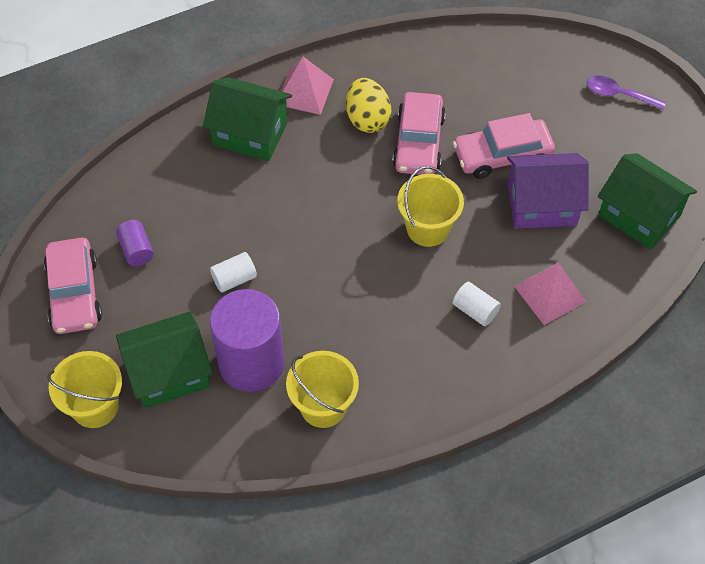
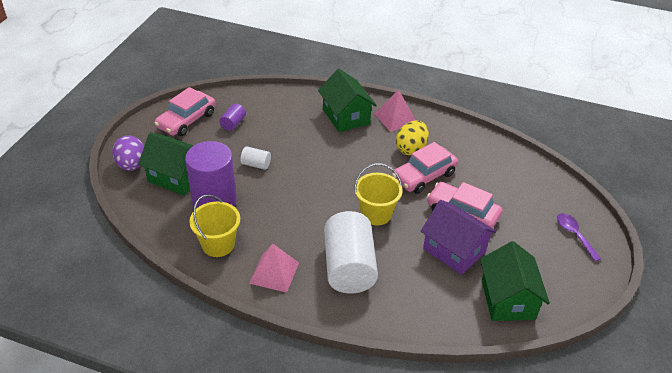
camera: 45 degrees right, 15 degrees down
yellow bucket [47,351,122,428] -> purple egg [112,135,144,171]
white cylinder [453,282,501,326] -> white cylinder [324,211,378,294], size x2.28
pink pyramid [514,263,586,325] -> pink pyramid moved to [249,244,299,293]

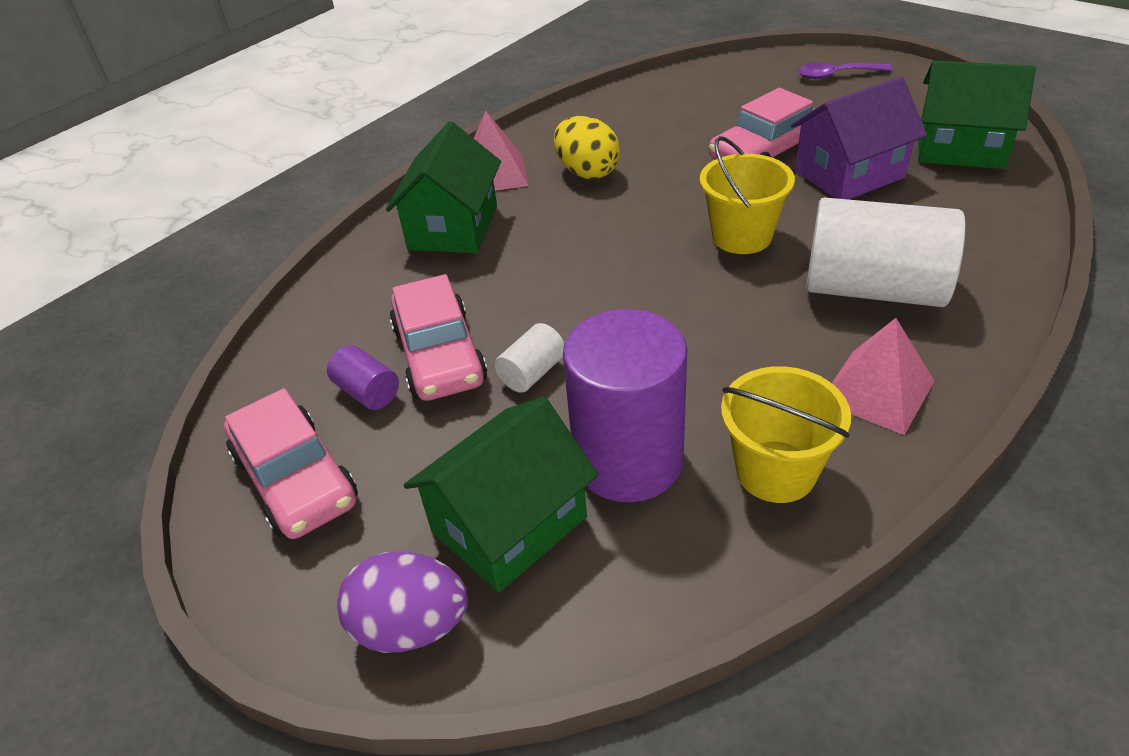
camera: 65 degrees left, 0 degrees up
green house [318,69,377,132] -> green house turned 75 degrees counterclockwise [386,121,501,253]
pink car [392,142,458,194] -> pink car moved to [390,274,488,401]

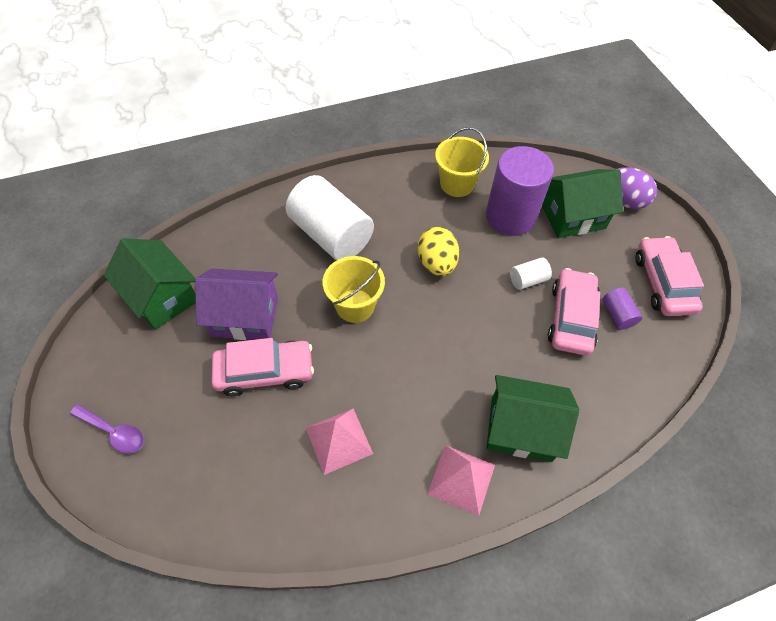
camera: 155 degrees left, 15 degrees up
green house [386,121,501,253] -> green house turned 60 degrees clockwise [487,375,579,462]
yellow egg [554,116,620,179] -> yellow egg moved to [418,227,459,276]
pink pyramid [832,318,935,435] -> pink pyramid moved to [306,408,373,475]

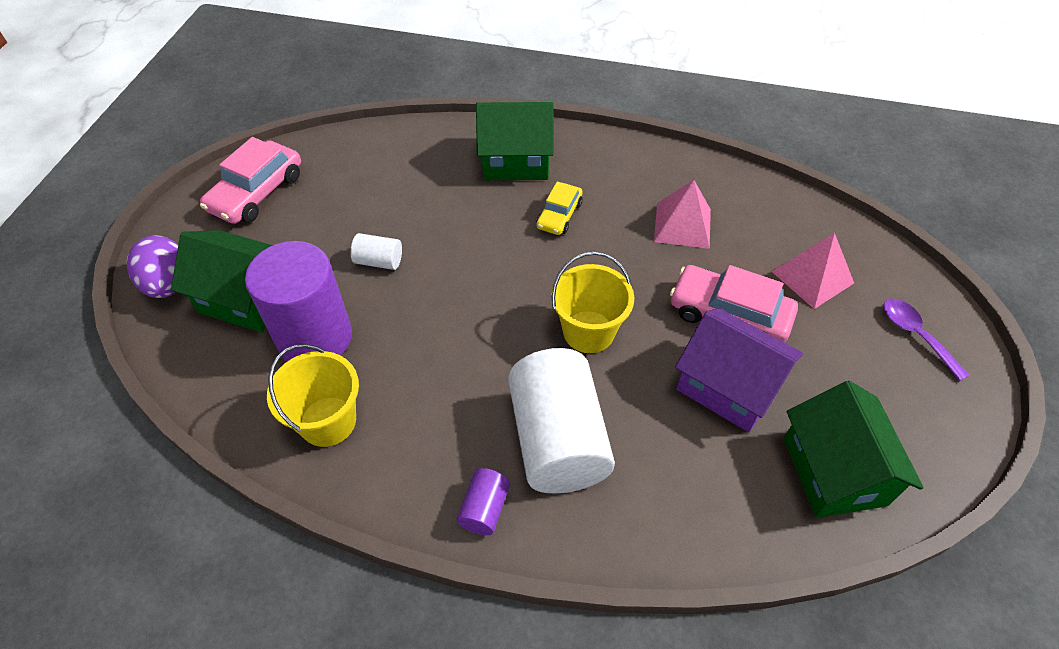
camera: 145 degrees left, 5 degrees down
yellow egg [418,227,459,276] -> none
pink pyramid [427,445,495,516] -> pink pyramid moved to [772,233,854,309]
green house [487,375,579,462] -> green house turned 45 degrees counterclockwise [476,102,554,180]
pink car [548,268,600,356] -> none
purple cylinder [603,288,642,330] -> purple cylinder moved to [457,468,510,535]
none -> yellow car [537,182,583,235]

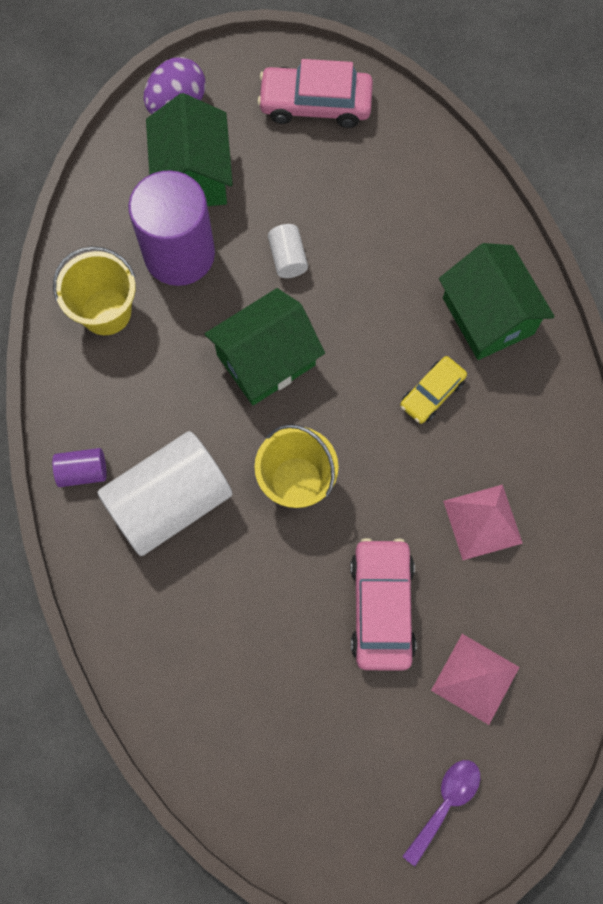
camera: 65 degrees right, 20 degrees up
yellow car [537,182,583,235] -> yellow car turned 45 degrees counterclockwise [400,356,467,424]
purple house [675,308,803,432] -> none
green house [784,381,924,518] -> green house moved to [205,288,325,405]

